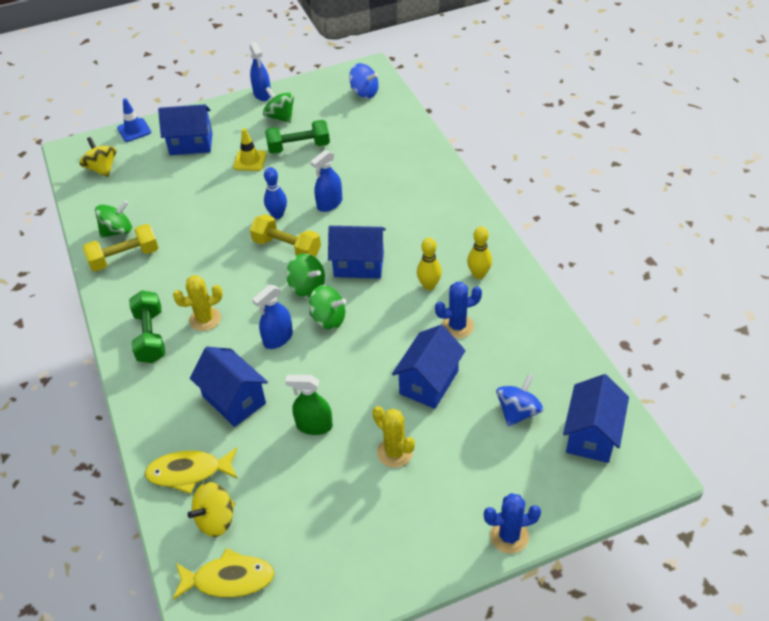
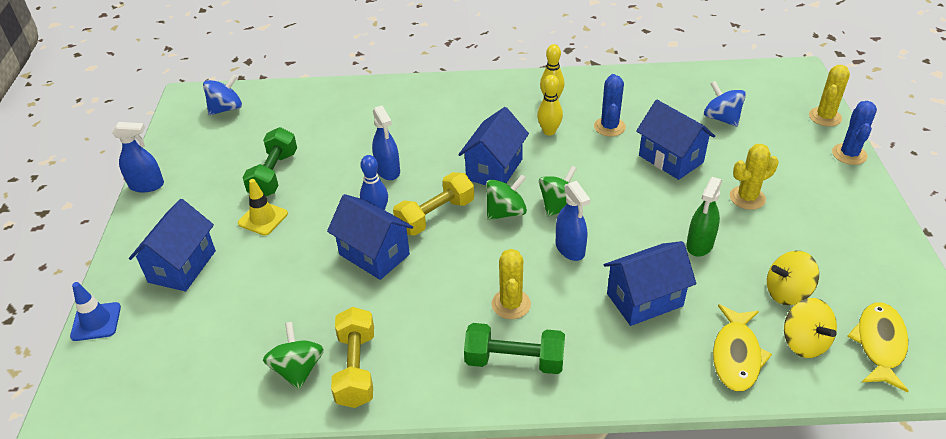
camera: 70 degrees left, 5 degrees down
yellow spinning top [79,137,117,177] -> yellow spinning top moved to [767,251,819,305]
green spinning top [263,87,294,123] -> none
blue house [563,374,629,463] -> blue house moved to [327,194,413,280]
none -> yellow cactus [809,65,850,127]

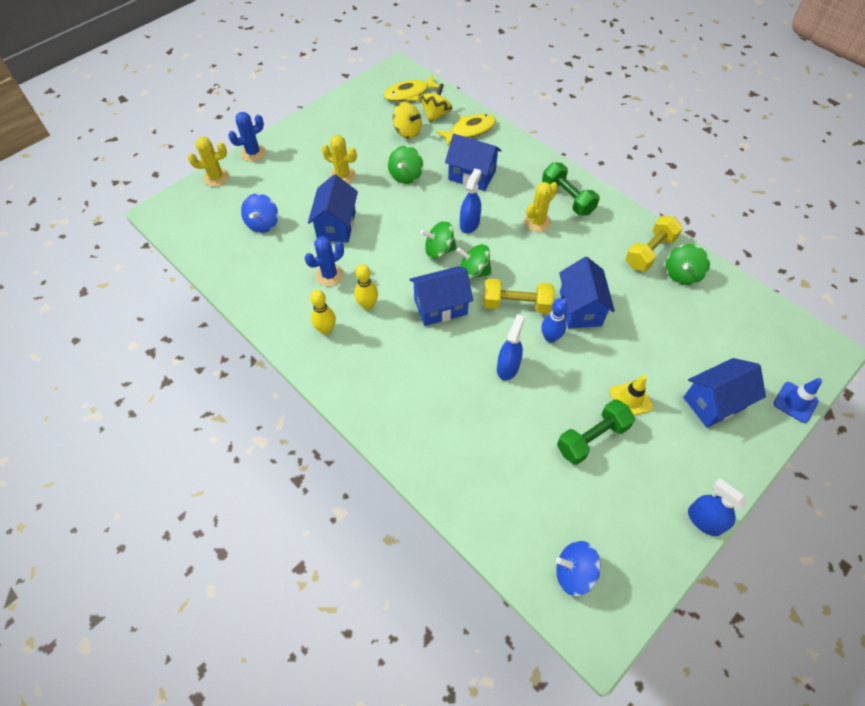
camera: 135 degrees left, 15 degrees up
green spray bottle [686,177,722,257] -> green spinning top [388,146,423,184]

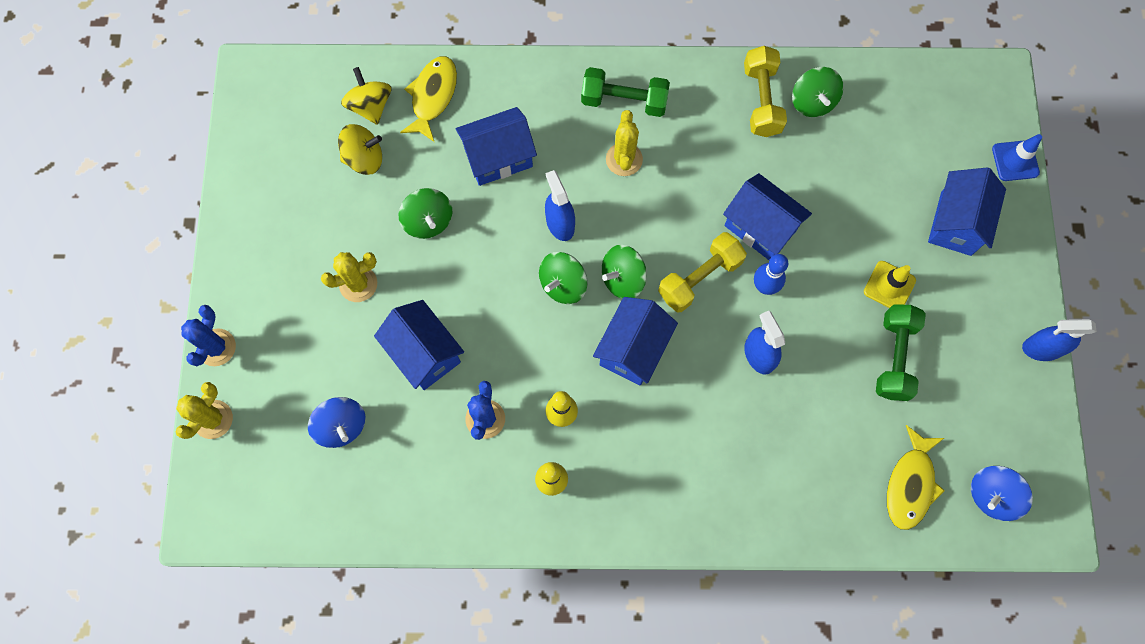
camera: 45 degrees left, 15 degrees up
yellow fish [384,75,439,101] -> yellow fish moved to [887,425,945,530]

